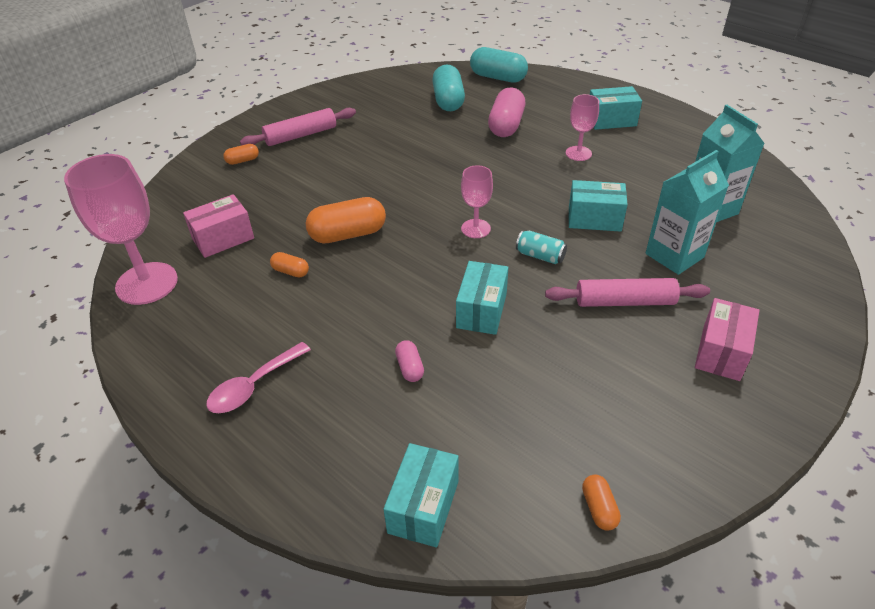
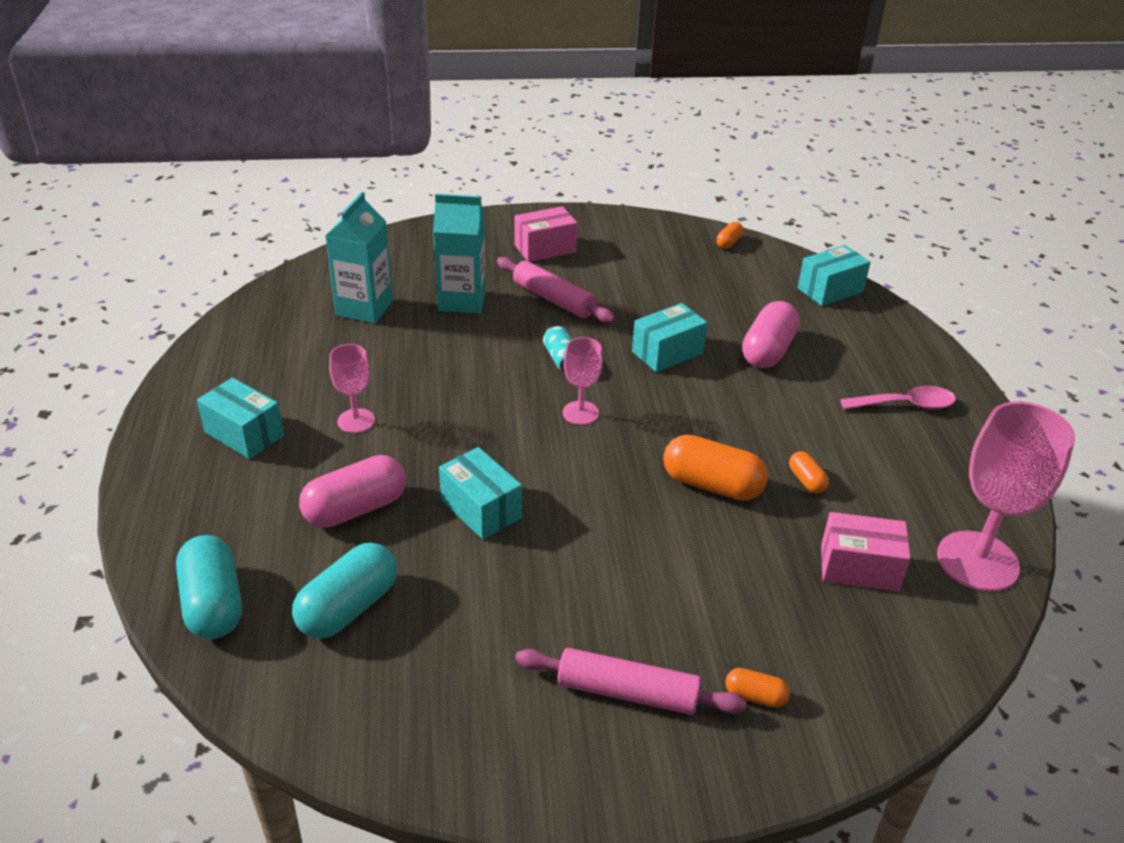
camera: 140 degrees left, 5 degrees down
pink capsule [395,340,424,382] -> pink capsule [742,301,800,368], size x2.01
turquoise box [568,180,628,232] -> turquoise box moved to [439,447,522,540]

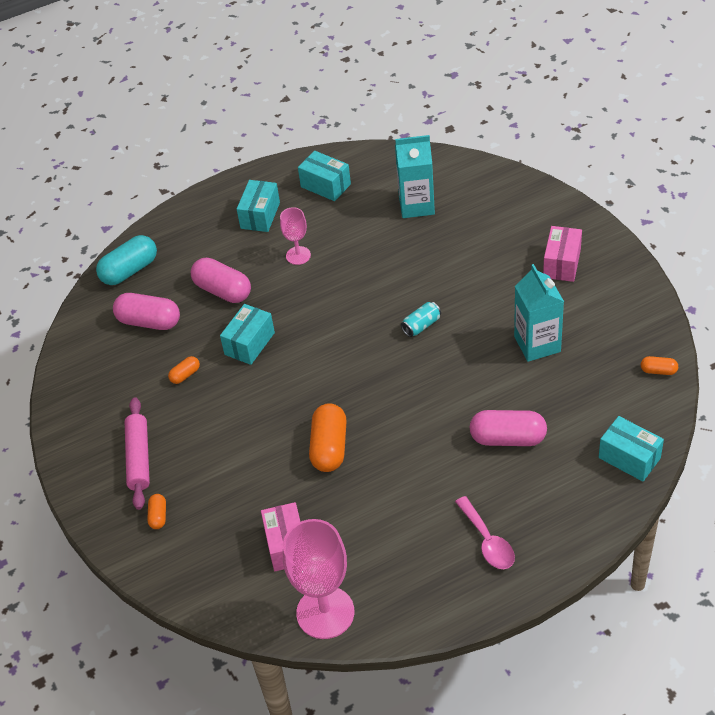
camera: 75 degrees right, 10 degrees up
turquoise capsule [292,543,397,639] -> pink capsule [113,293,180,330]
turquoise carton [433,194,486,314] -> turquoise carton moved to [514,264,564,362]
pink rolling pin [497,257,616,323] -> none
pink box [515,206,577,262] -> pink box turned 60 degrees clockwise [543,226,582,282]
pink goblet [563,337,603,425] -> none
turquoise box [632,303,707,372] -> turquoise box moved to [298,150,351,201]
orange capsule [789,451,829,493] -> orange capsule moved to [168,356,200,384]

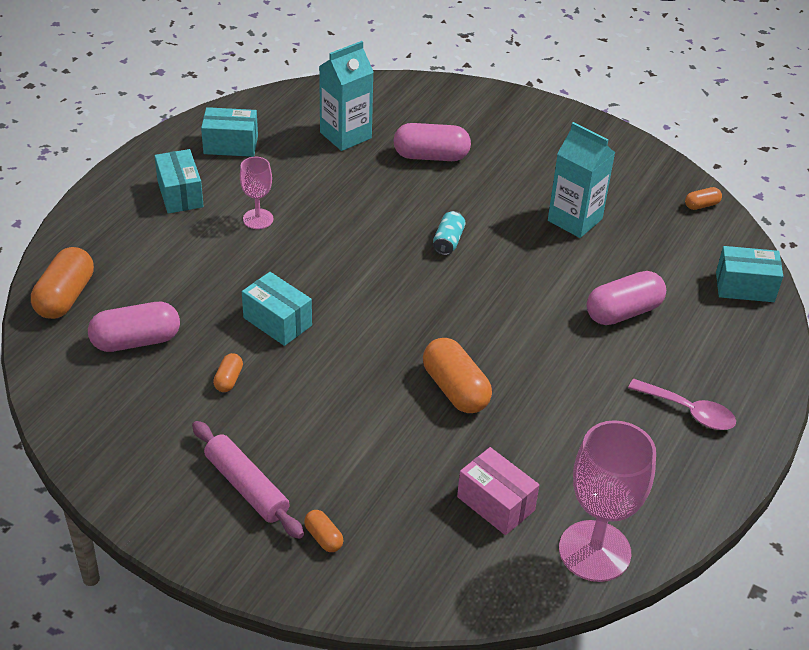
camera: 40 degrees left, 5 degrees down
turquoise capsule [96,235,157,285] -> orange capsule [31,247,94,319]
pink capsule [191,258,251,303] -> pink capsule moved to [394,123,471,161]
turquoise box [220,304,275,365] -> turquoise box turned 45 degrees counterclockwise [242,272,312,346]
pink box [543,226,582,282] -> none

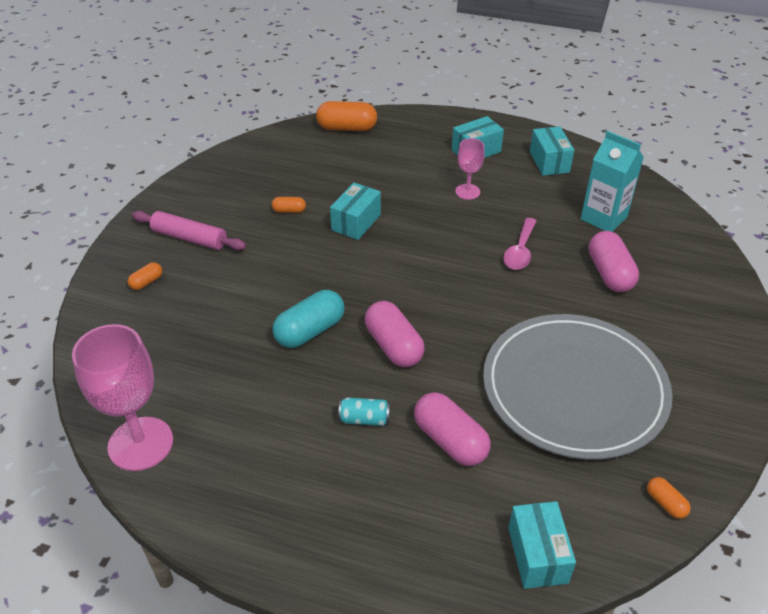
camera: 80 degrees right, 0 degrees up
pink capsule [88,302,180,352] -> pink capsule moved to [365,301,425,367]
pink rolling pin [192,421,304,539] -> pink rolling pin turned 75 degrees clockwise [132,211,246,250]
orange capsule [423,338,492,413] -> turquoise capsule [272,290,345,348]
turquoise can [433,211,466,255] -> turquoise can moved to [338,398,390,426]
pink box [457,447,539,535] -> none
turquoise carton [548,122,615,238] -> grey plate [483,314,673,460]
pink spoon [628,379,736,430] -> pink spoon moved to [503,218,537,270]

